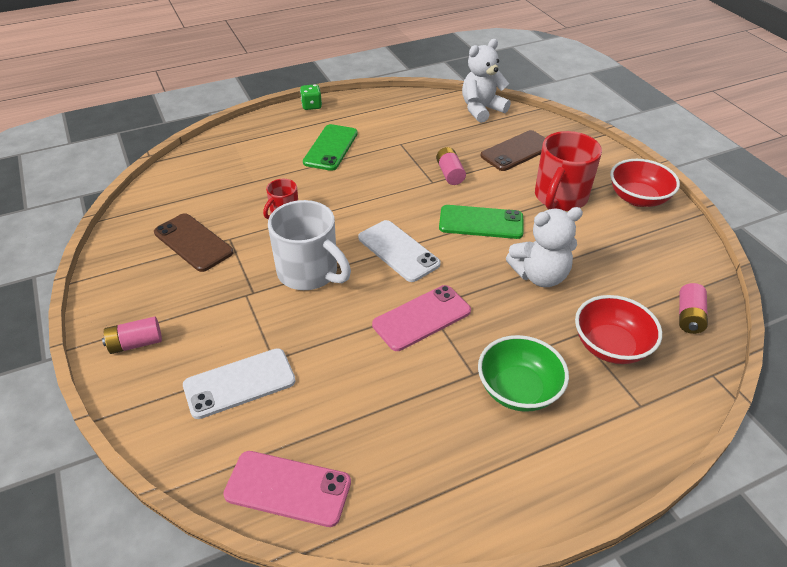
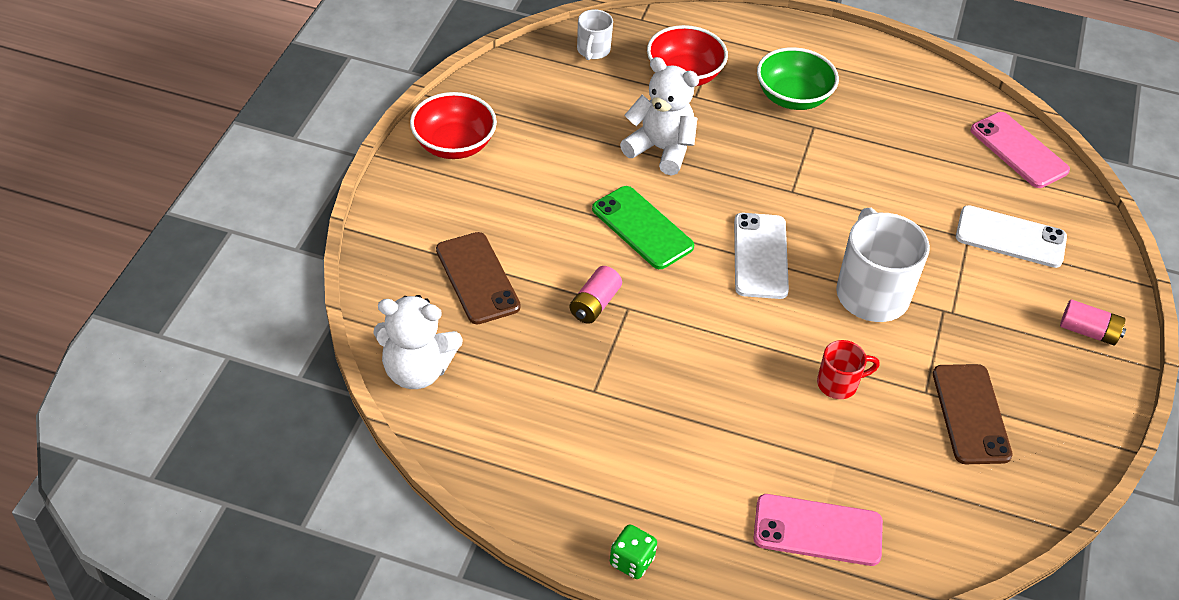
camera: 140 degrees left, 5 degrees up
green phone [303,124,358,171] -> none
pink phone [372,285,471,351] -> pink phone moved to [753,494,883,566]
brown phone [481,130,545,171] -> brown phone turned 60 degrees clockwise [436,232,521,324]
red mug [535,131,602,211] -> none
pink battery [679,283,708,334] -> white mug [577,9,613,60]

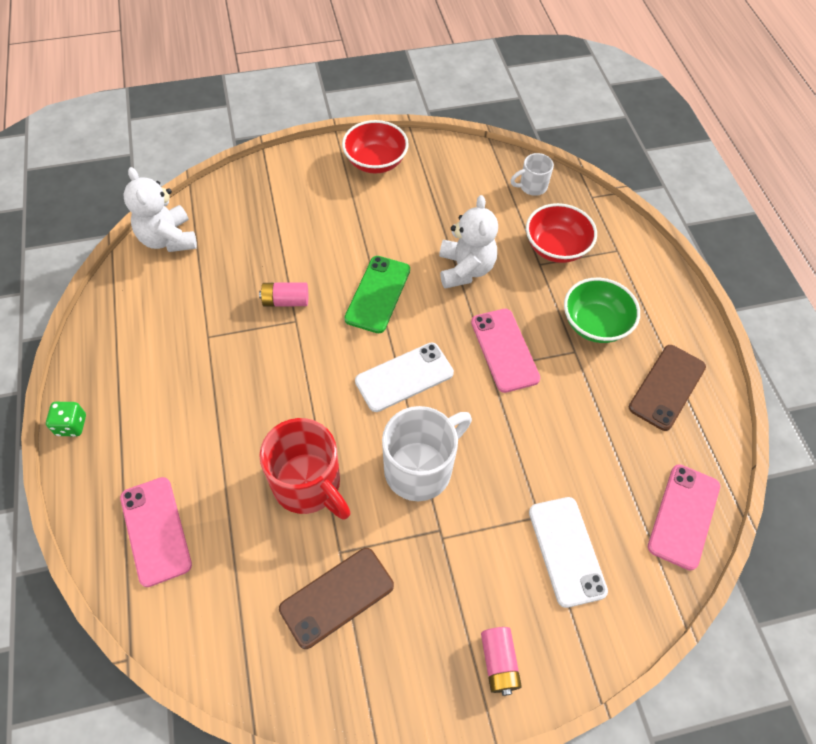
camera: 60 degrees right, 10 degrees up
brown phone [436,232,521,324] -> brown phone moved to [629,345,706,431]
red mug [817,340,880,399] -> red mug [259,418,351,520], size x1.91
none -> pink phone [471,309,540,393]

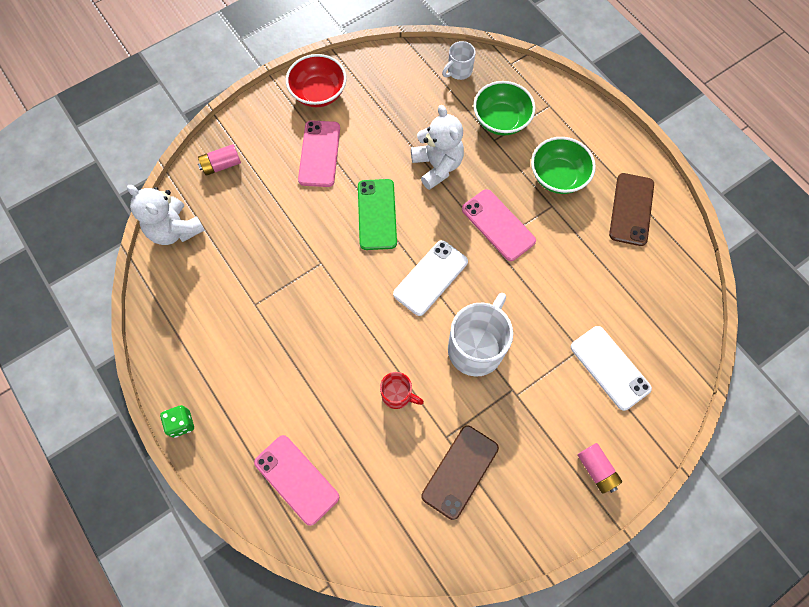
camera: 20 degrees left, 10 degrees up
pink battery [259,282,308,307] -> pink battery moved to [198,144,241,176]
red mug [259,418,351,520] -> red mug [380,372,424,409], size x0.52
red bowl [526,203,597,263] -> green bowl [473,81,535,136]
pink phone [648,464,720,571] -> pink phone moved to [298,120,340,187]

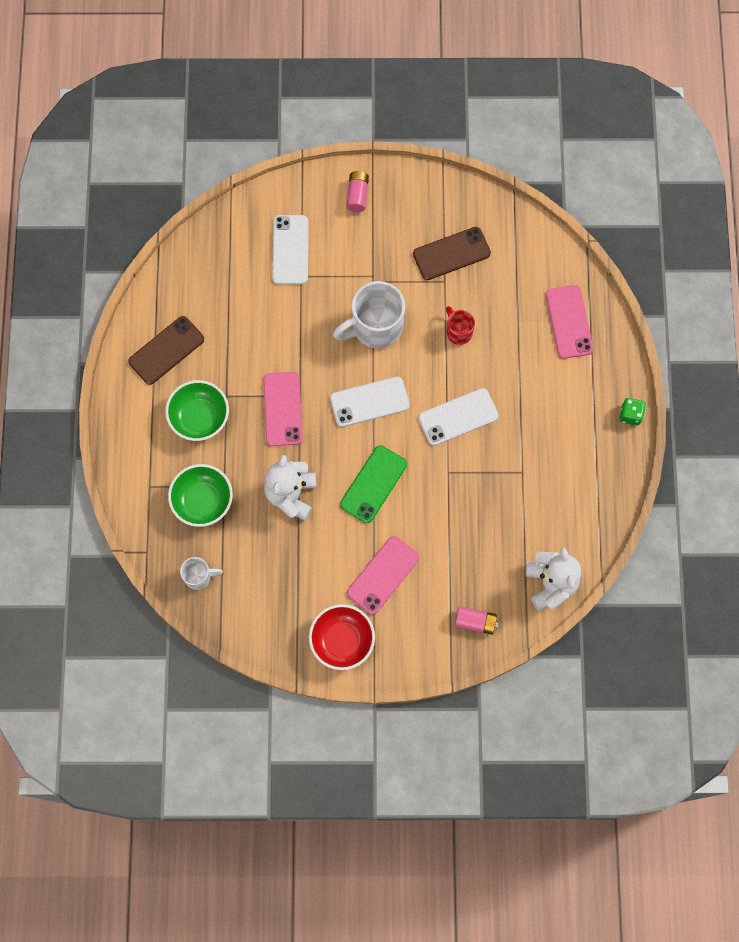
camera: 145 degrees left, 5 degrees up
none -> white phone [418,388,499,446]

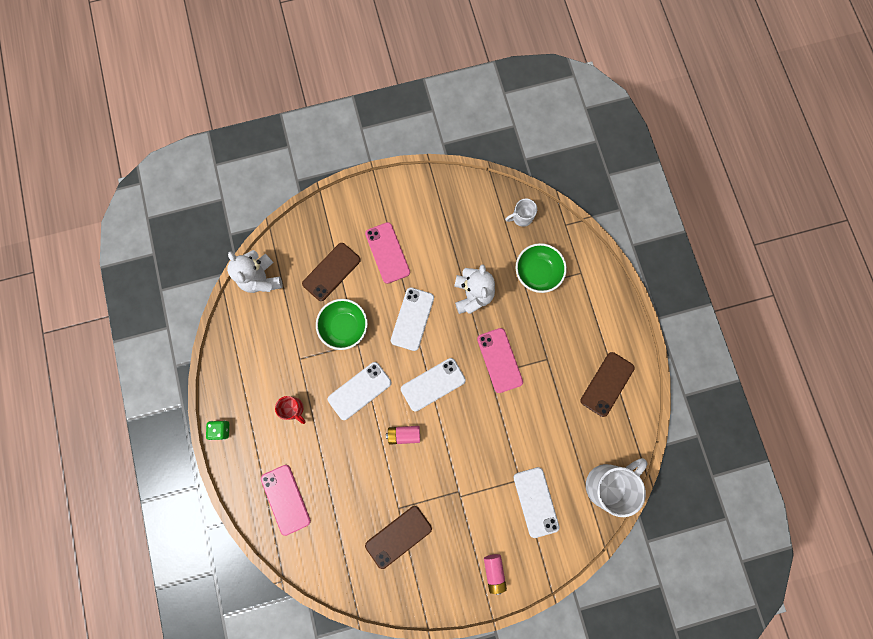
camera: 165 degrees right, 5 degrees up
green bowl [165,380,229,441] -> green bowl moved to [316,299,368,350]
red bowl [309,604,375,670] -> none
white mug [333,281,405,349] -> white mug moved to [586,458,647,517]
green phone [340,445,407,523] -> white phone [391,287,434,351]
pink phone [347,536,420,615] -> pink phone turned 45 degrees counterclockwise [365,222,410,284]
red mug [446,306,475,345] -> red mug moved to [275,396,306,424]
pink battery [455,606,498,635] -> pink battery moved to [386,426,420,445]
none -> brown phone [302,243,361,301]

